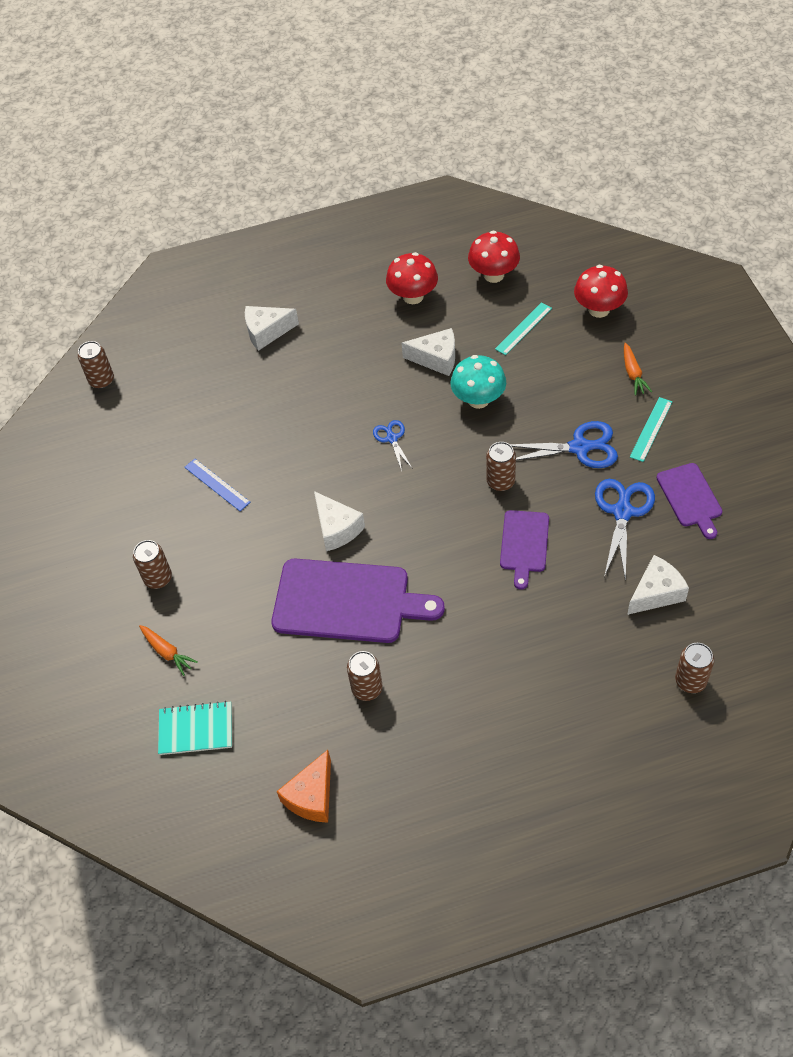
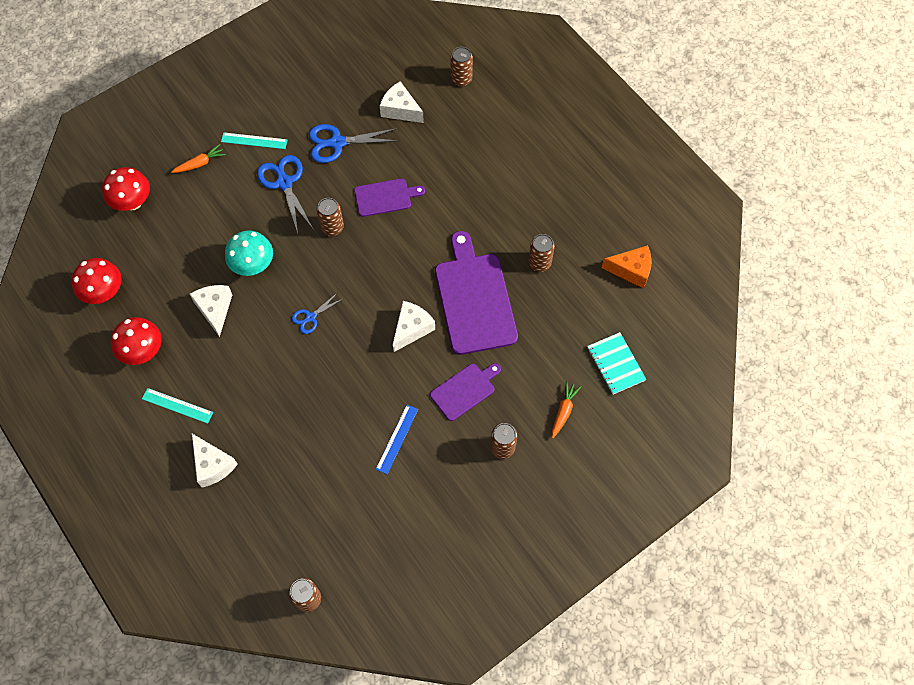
camera: 115 degrees left, 10 degrees up
turquoise ruler [495,302,552,355] -> turquoise ruler moved to [142,388,213,424]
purple cutting board [656,463,722,539] -> purple cutting board moved to [430,363,501,421]

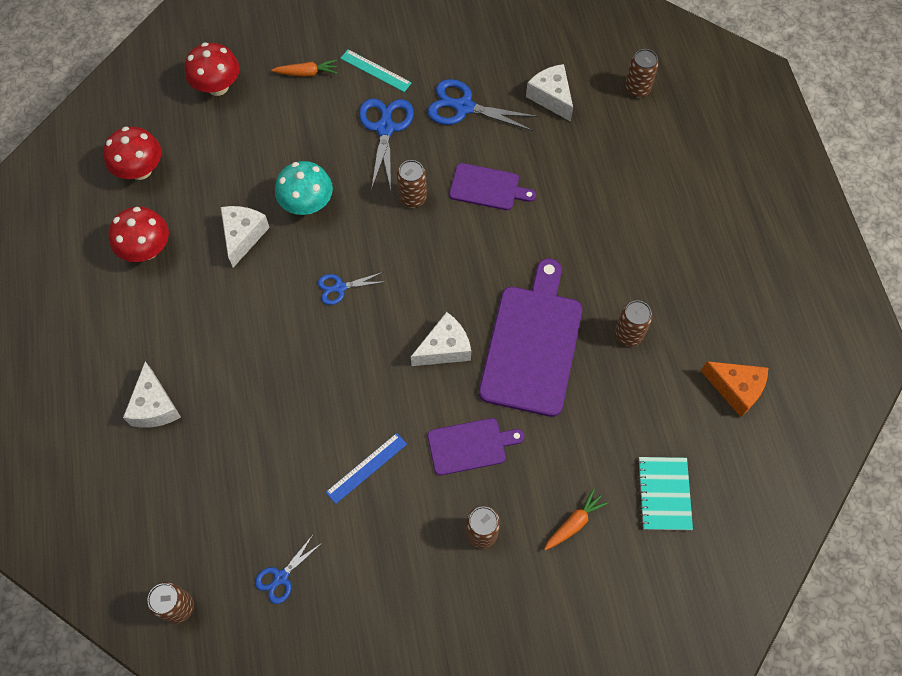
camera: 25 degrees right, 0 degrees up
turquoise ruler [142,388,213,424] -> none
none -> blue scissors [255,535,322,604]

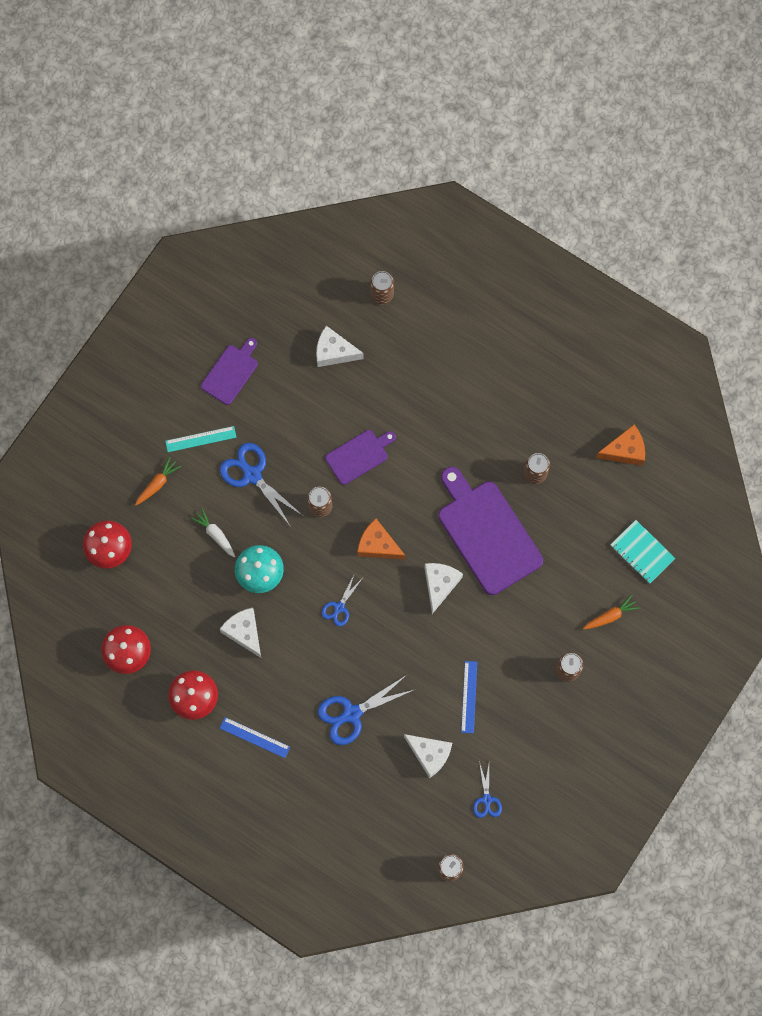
camera: 45 degrees left, 10 degrees up
white cheese [123,361,181,428] -> white cheese moved to [404,734,452,778]
blue scissors [427,79,538,131] -> blue scissors moved to [318,674,416,745]
purple cutting board [428,418,524,475] -> purple cutting board moved to [201,338,258,405]
orange carrot [544,488,609,550] -> orange carrot turned 60 degrees clockwise [583,595,640,630]
none -> white carrot [191,508,235,557]
none -> blue ruler [220,717,290,758]
none -> orange cheese [357,519,406,560]

